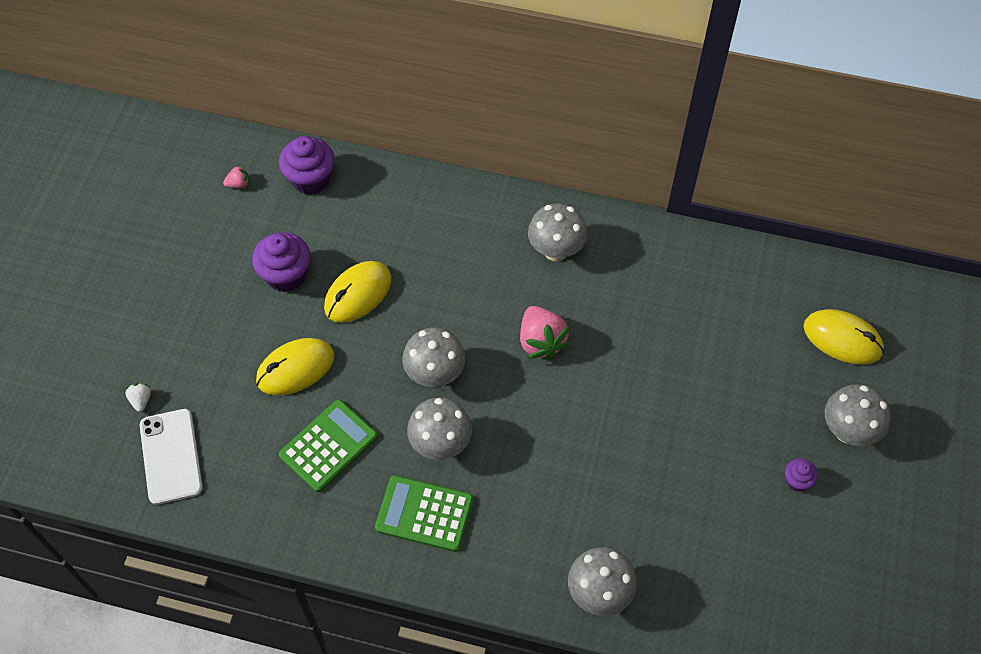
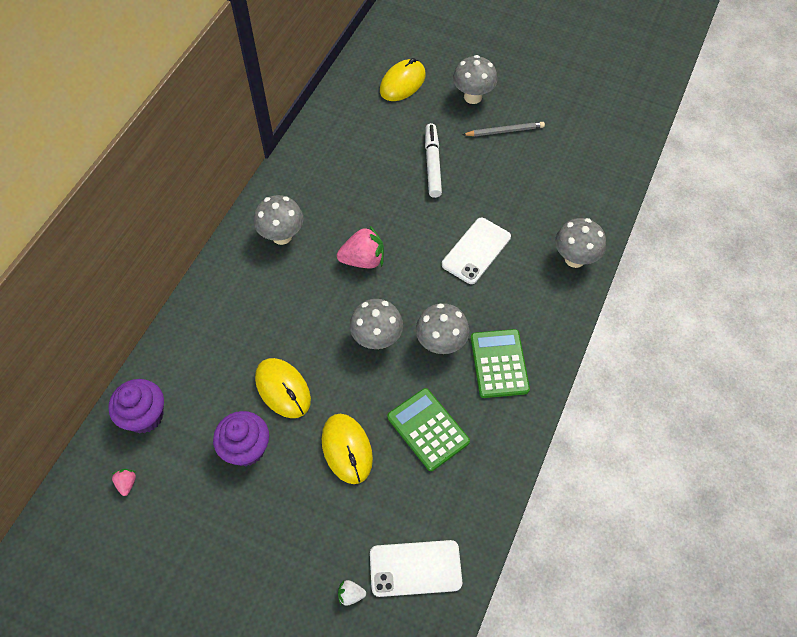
camera: 80 degrees left, 0 degrees up
green calculator [375,475,473,552] -> green calculator turned 150 degrees clockwise [471,329,530,398]
purple cupcake [785,458,818,492] -> grey pencil [463,122,545,136]
none -> white marker [425,123,442,198]
none -> white phone [442,218,511,284]

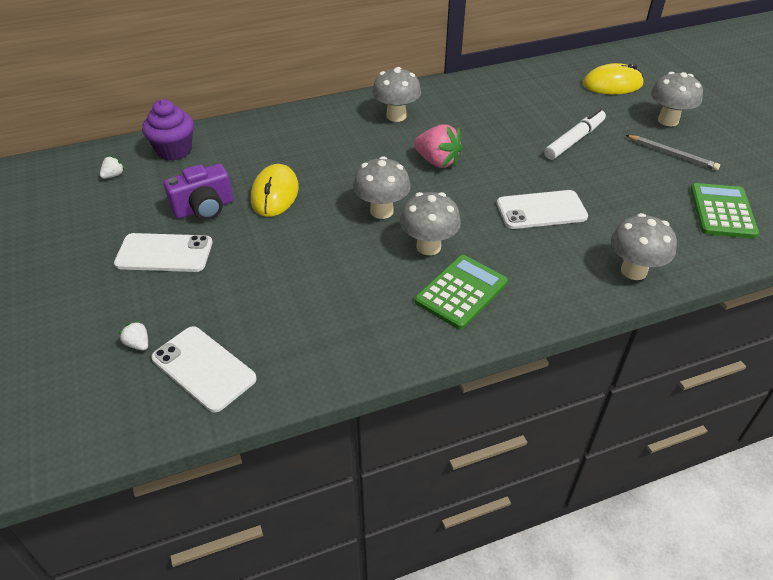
camera: 45 degrees right, 15 degrees down
pink strawberry [112,469,136,496] -> white strawberry [100,156,125,179]
purple cupcake [213,411,269,466] -> purple camera [164,164,233,220]
yellow mouse [322,414,373,484] -> none
green calculator [387,388,470,471] -> green calculator moved to [690,183,759,239]
none -> white phone [114,233,212,272]

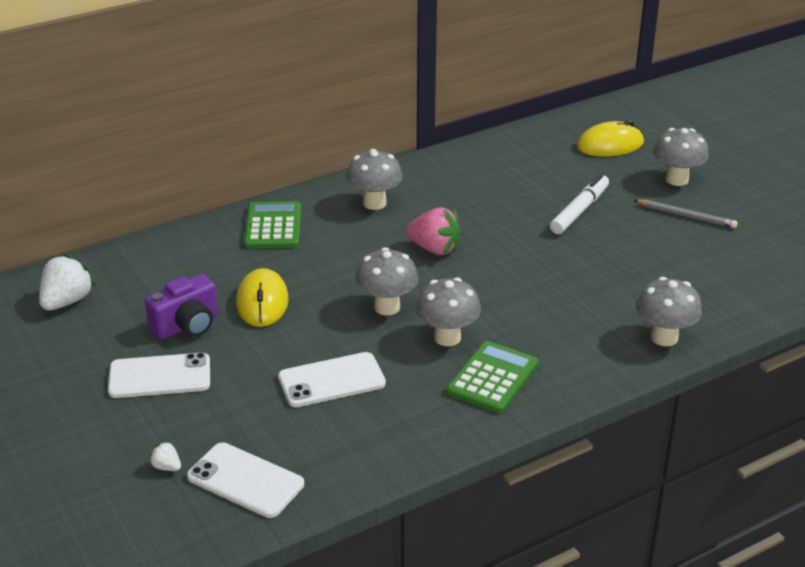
camera: 10 degrees left, 10 degrees down
white strawberry [100,156,125,179] -> white strawberry [39,254,96,310], size x2.08
purple cupcake [142,99,194,161] -> none
white phone [497,190,588,229] -> white phone moved to [278,352,386,407]
green calculator [690,183,759,239] -> green calculator moved to [244,201,301,249]

